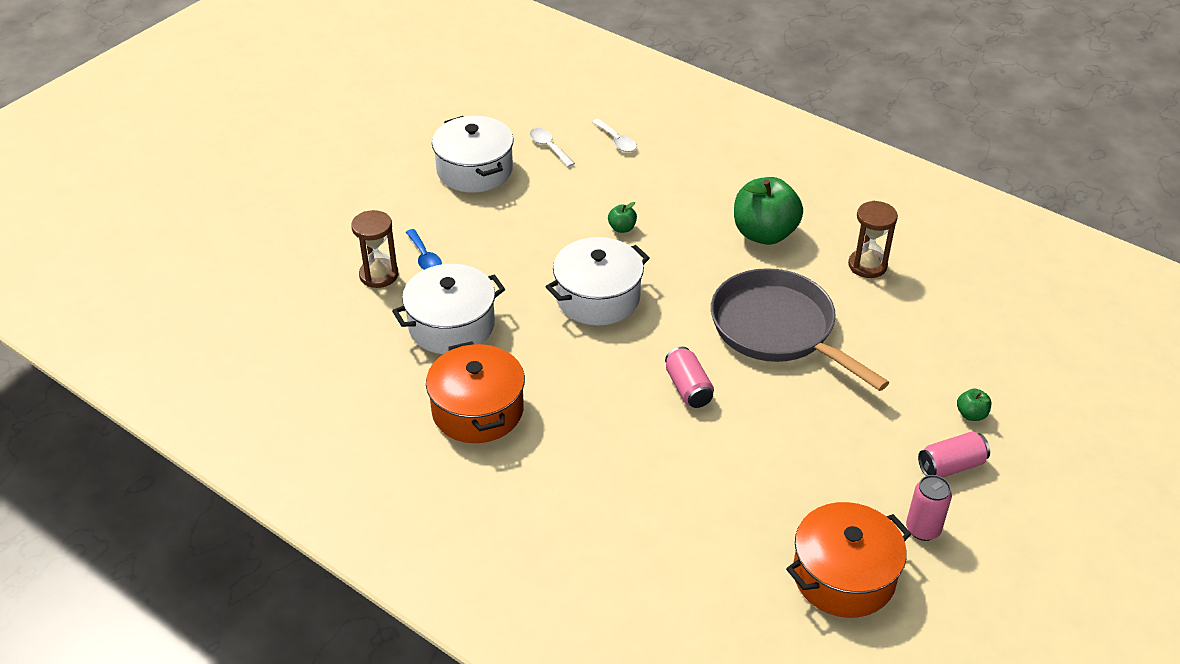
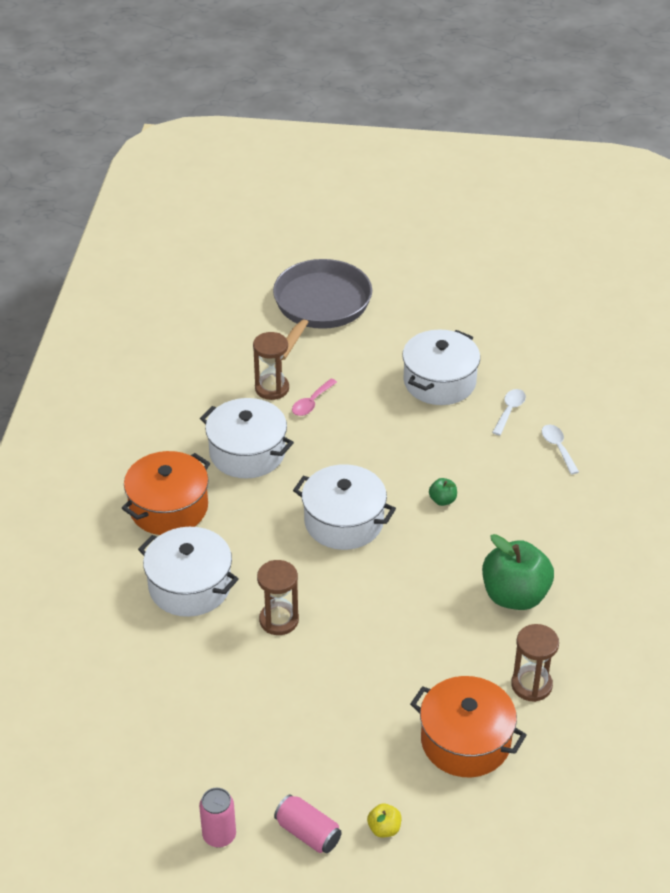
camera: 60 degrees right, 0 degrees up
blue spoon [406,229,442,270] -> pink spoon [292,379,337,416]
white spoon [592,119,637,152] -> white spoon turned 135 degrees clockwise [542,425,579,475]
pink can [665,347,714,408] -> brown hourglass [257,560,299,635]
grey pan [711,268,889,391] -> grey pan moved to [273,259,372,360]
orange pot [786,502,911,618] -> orange pot moved to [410,676,527,777]
green apple [957,388,991,421] -> yellow apple [367,803,401,838]
none -> white pot [138,527,239,617]

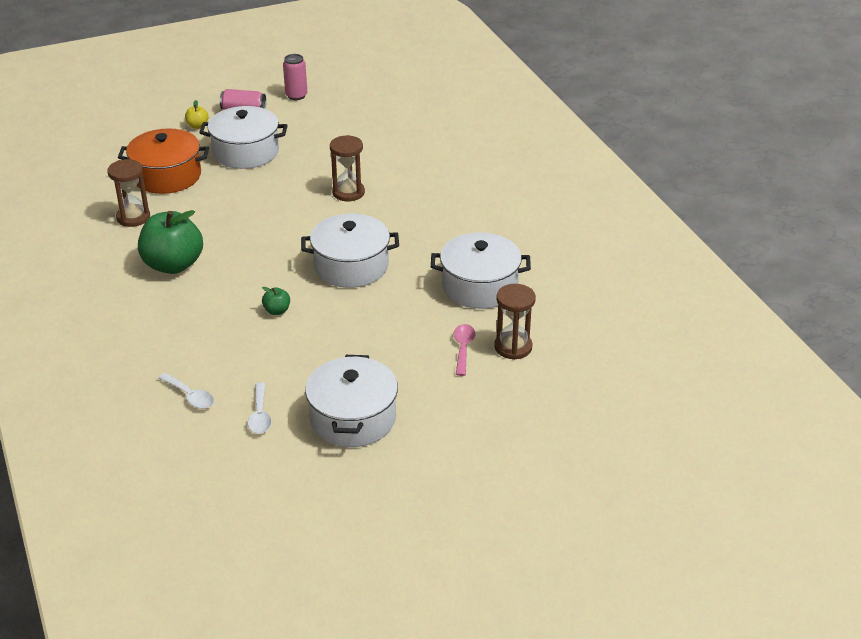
camera: 150 degrees right, 5 degrees down
orange pot [122,451,210,535] -> none
white pot [138,527,239,617] -> white pot moved to [199,106,288,169]
grey pan [273,259,372,360] -> none

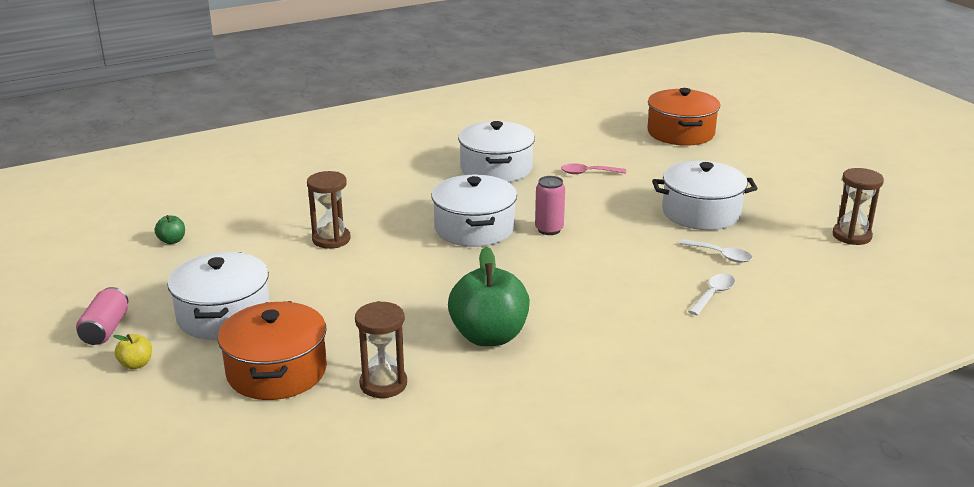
camera: 95 degrees left, 10 degrees down
white spoon [248,383,272,434] -> white spoon turned 45 degrees clockwise [679,239,753,263]
green apple [262,287,290,315] -> green apple moved to [154,215,185,244]
pink can [283,54,307,100] -> pink can moved to [535,176,565,235]
brown hourglass [494,284,536,360] -> brown hourglass moved to [833,168,884,245]
none -> orange pot [647,88,720,146]

